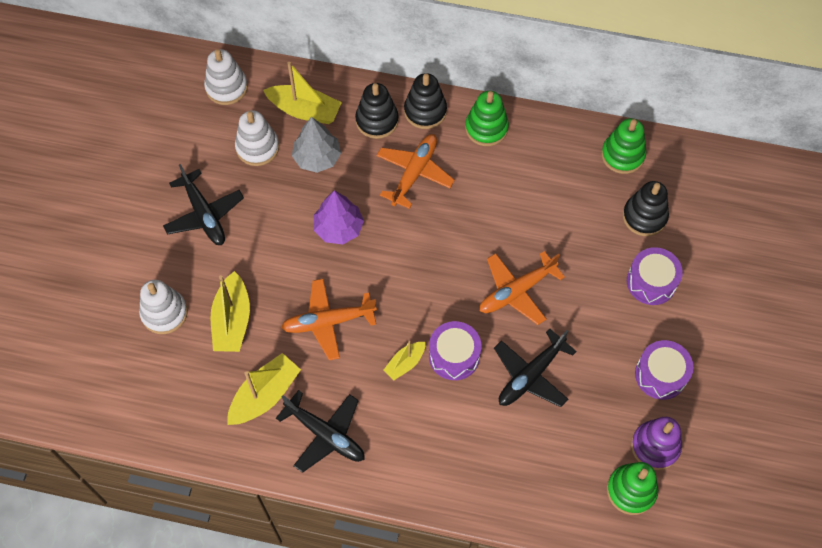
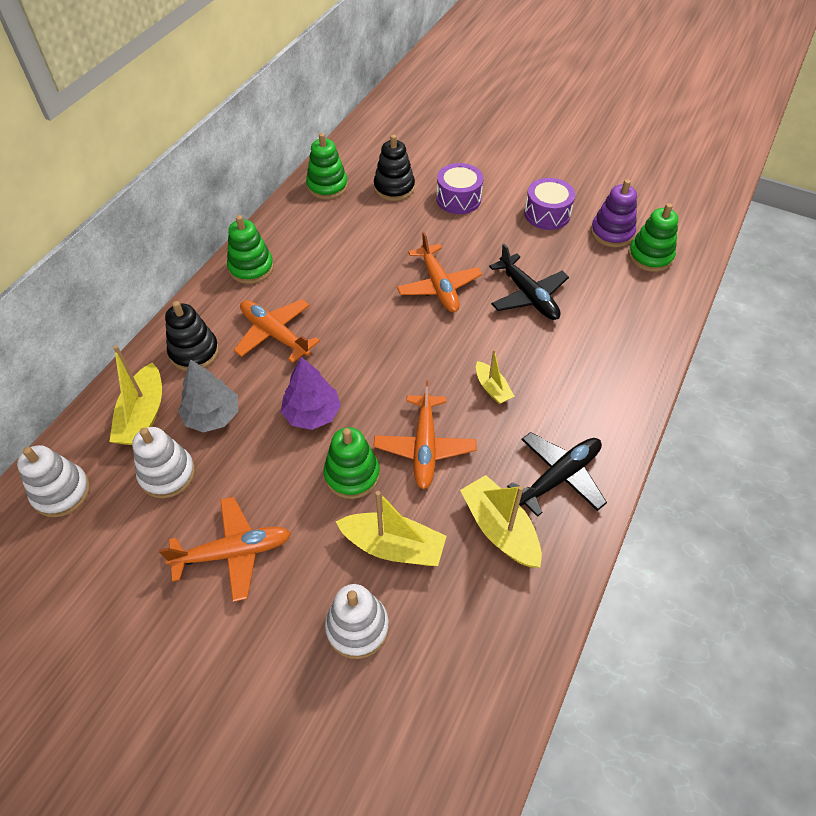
camera: 75 degrees left, 10 degrees down
black plane [163,164,244,245] -> orange plane [159,497,291,602]
yellow boat [263,62,342,124] -> yellow boat turned 150 degrees clockwise [109,345,162,445]
black stacking toy [404,73,447,129] -> none
purple drum [429,321,481,380] -> none
none -> green stacking toy [324,427,380,499]

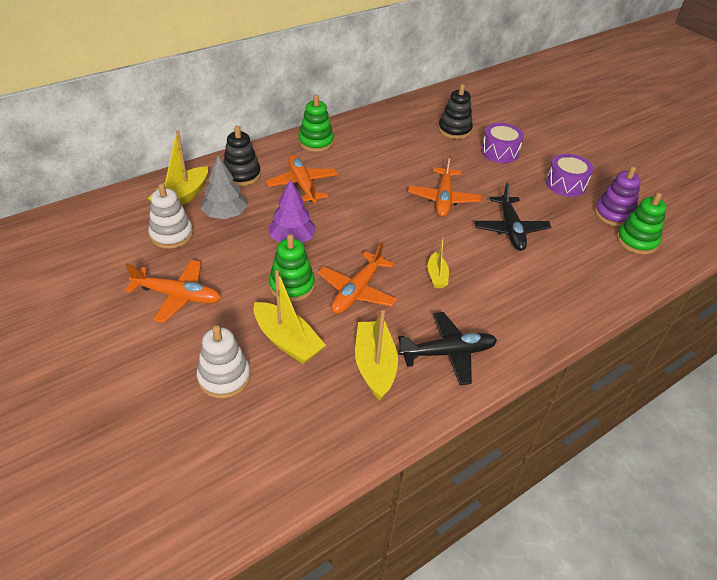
camera: 25 degrees right, 10 degrees down
white stacking toy [17,445,90,517] -> none
green stacking toy [306,133,348,199] -> none

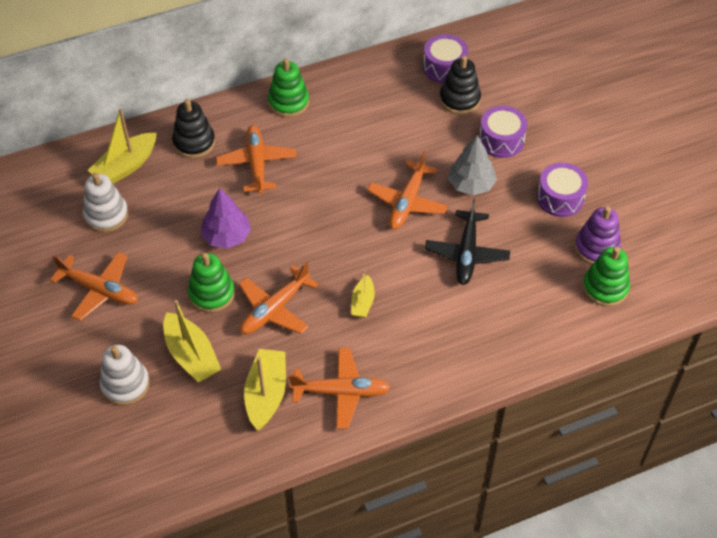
camera: 15 degrees right, 10 degrees up
grey tree [201,155,248,219] -> grey tree moved to [448,135,497,195]
black plane [398,312,497,385] -> orange plane [289,348,391,429]
none -> purple drum [423,34,468,84]

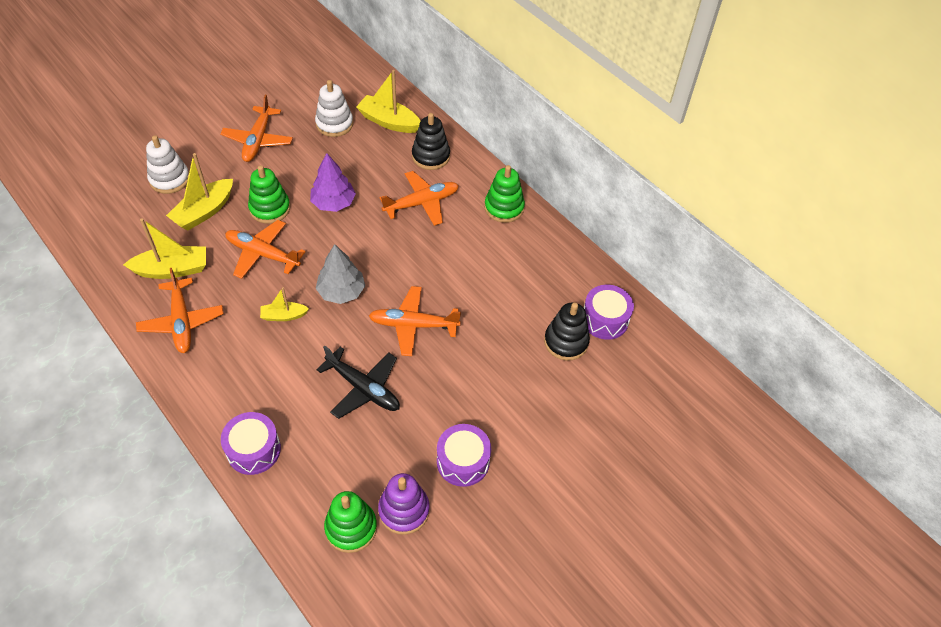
camera: 70 degrees right, 0 degrees up
black plane [425,199,510,285] -> black plane turned 135 degrees counterclockwise [317,346,400,419]
grey tree [448,135,497,195] -> grey tree moved to [316,244,365,304]
purple drum [479,106,527,158] -> purple drum moved to [221,412,281,475]

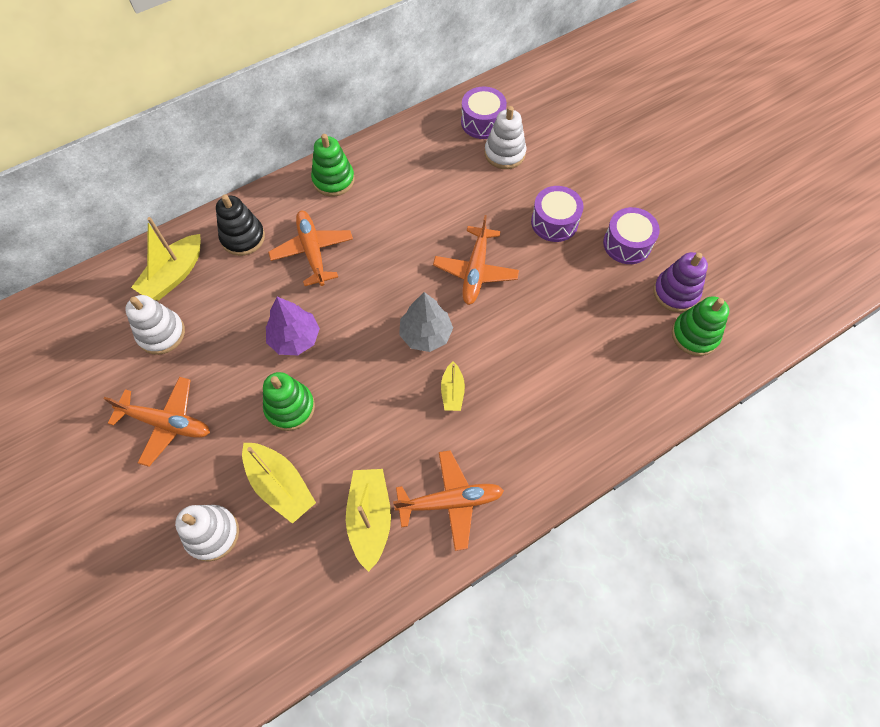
camera: 80 degrees left, 10 degrees up
purple drum [221,412,281,475] -> purple drum moved to [531,186,584,242]
orange plane [225,220,305,279] -> none
black plane [317,346,400,419] -> none
black stacking toy [544,303,590,361] -> white stacking toy [485,106,526,169]

